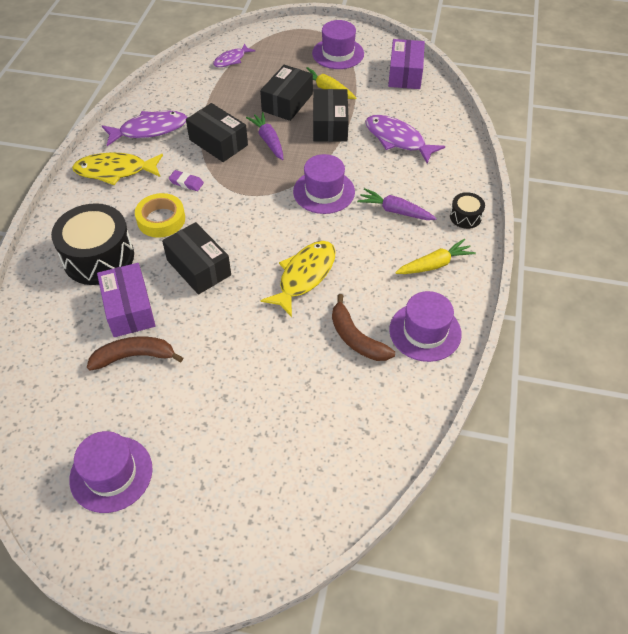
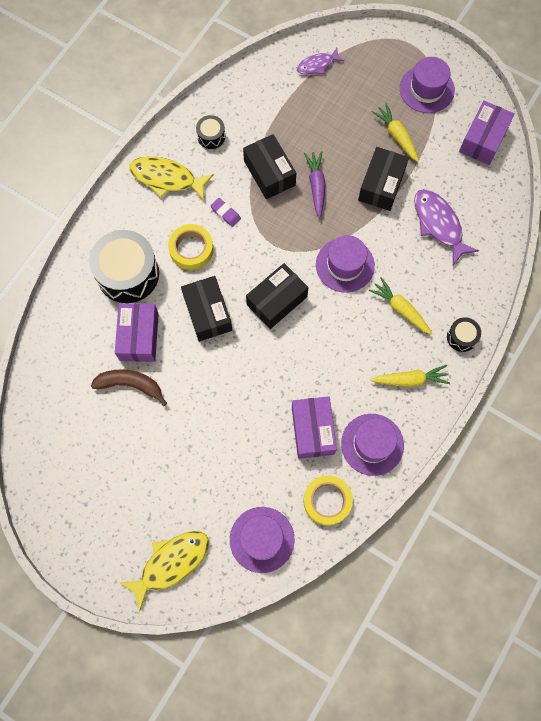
camera: 20 degrees right, 20 degrees up
purple hat [69,431,152,513] -> purple hat moved to [230,507,295,573]
purple fish [102,111,187,146] -> black drum [196,115,225,149]
black box [260,65,313,121] -> black box moved to [246,263,309,329]
yellow fish [260,241,336,317] -> yellow fish moved to [120,531,209,611]
brown banana [332,294,395,361] -> purple box [292,396,337,459]
purple carrot [357,188,437,220] -> yellow carrot [369,277,432,335]
none -> yellow tape [304,475,353,526]

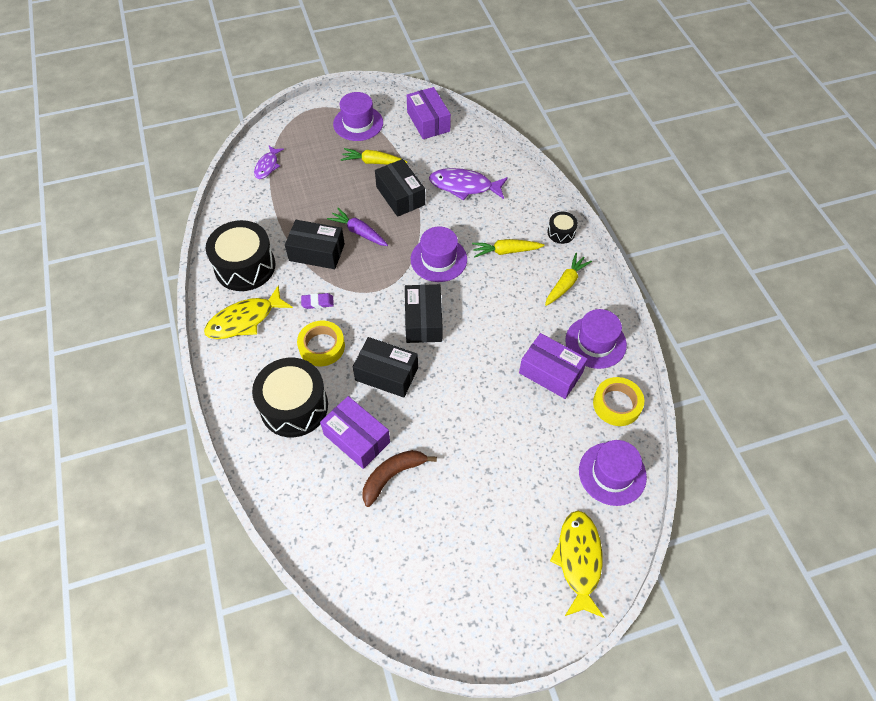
camera: 50 degrees left, 15 degrees down
black drum [196,115,225,149] -> black drum [206,220,275,291], size x2.11

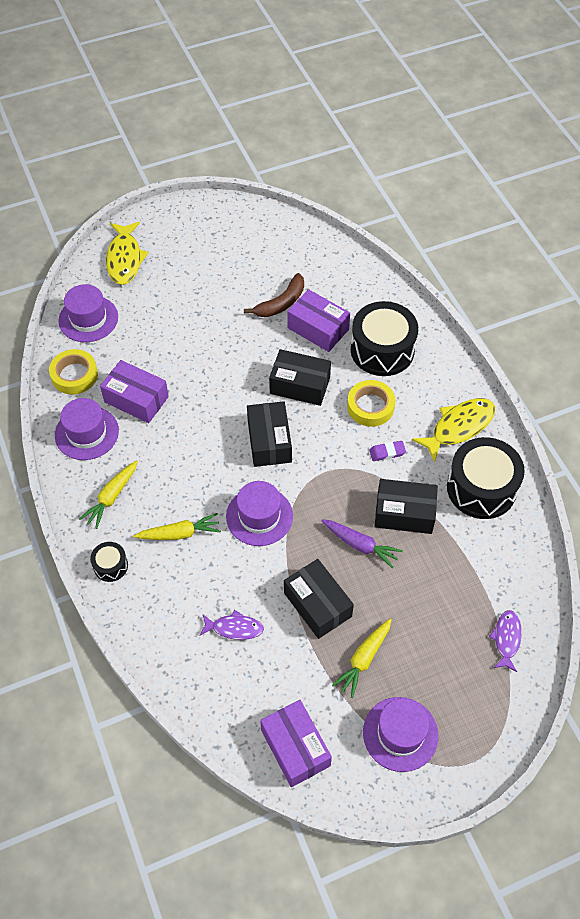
camera: 175 degrees right, 0 degrees up
yellow carrot [341,148,407,165] -> yellow carrot turned 120 degrees clockwise [332,619,392,698]
purple fish [429,168,508,200] -> purple fish [199,610,264,640], size x0.61

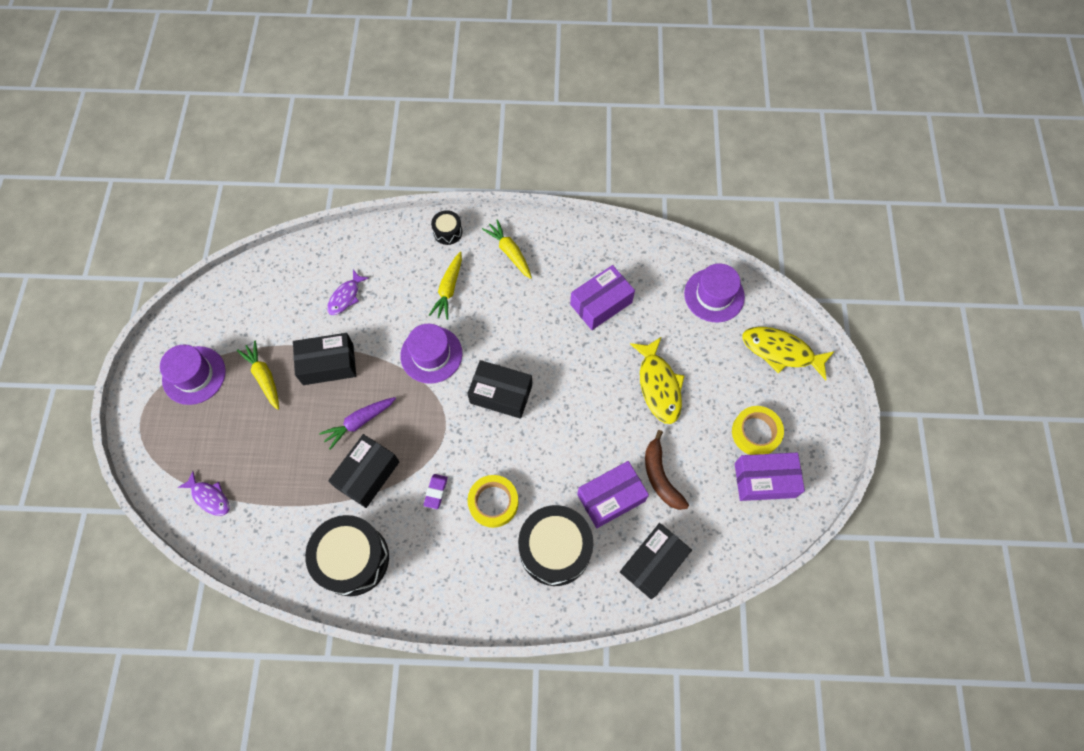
camera: 115 degrees right, 10 degrees up
yellow tape [49,349,98,395] -> yellow tape moved to [732,406,784,455]
purple hat [55,398,119,460] -> none
purple box [260,700,332,787] -> purple box moved to [734,453,805,501]
black box [269,349,331,406] -> black box moved to [620,523,692,599]
yellow fish [412,398,495,463] -> yellow fish moved to [630,337,684,424]

